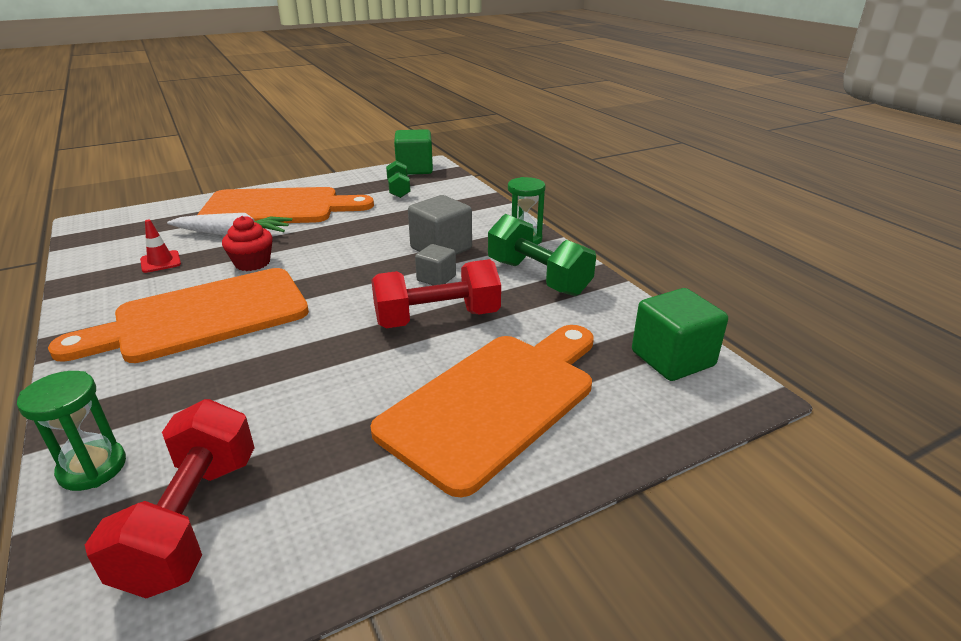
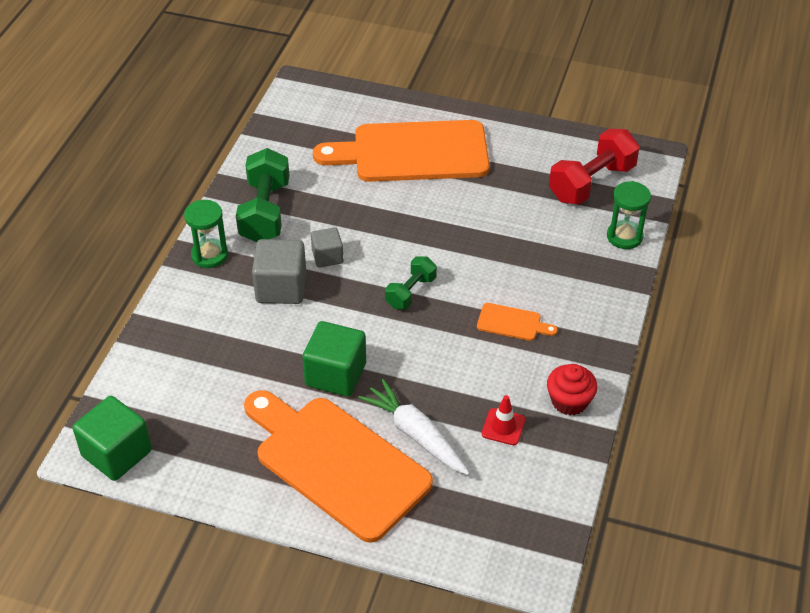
camera: 135 degrees left, 15 degrees up
orange cutting board [48,268,309,363] -> orange cutting board [477,303,558,341], size x0.40
red cupcake [222,216,273,271] -> red cupcake moved to [547,364,597,415]
red dumbbell [371,259,501,328] -> none
green dumbbell [386,160,411,198] -> green dumbbell moved to [385,257,437,309]
green cube [632,288,728,381] -> green cube moved to [302,321,366,397]

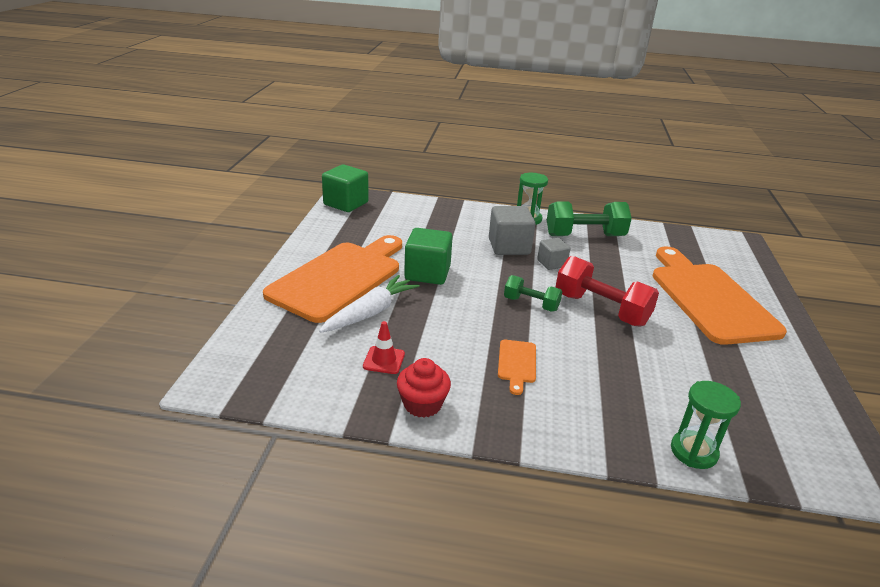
camera: 80 degrees right, 15 degrees down
red dumbbell [549,129,640,205] -> red dumbbell moved to [555,256,659,327]

